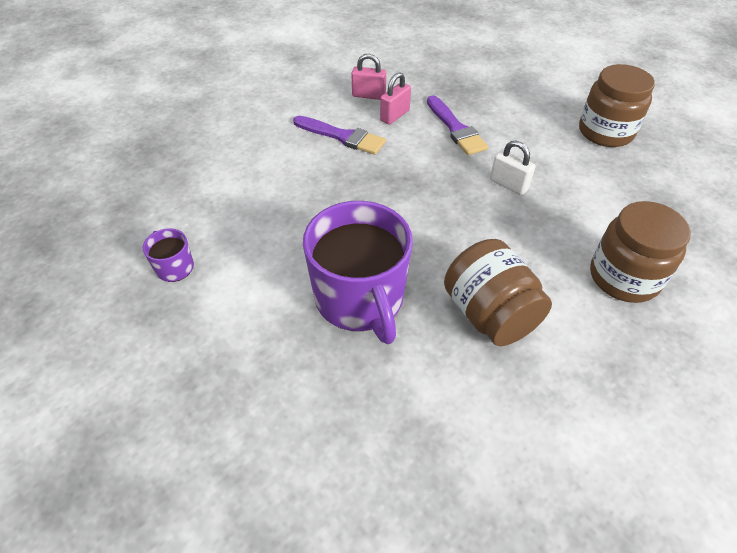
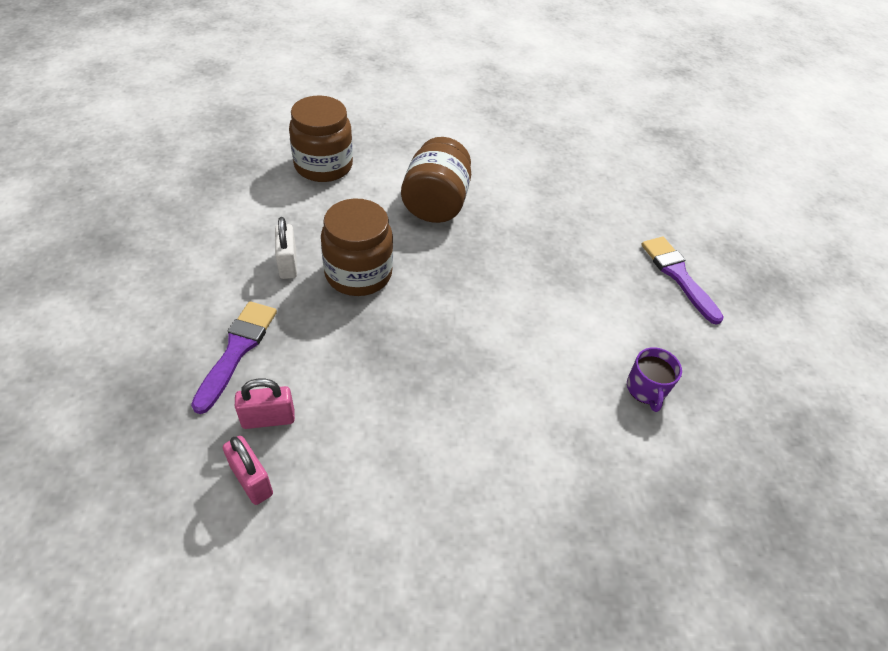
camera: 145 degrees left, 0 degrees up
purple brush [293,116,386,155] -> purple brush moved to [641,237,724,325]
purple mug [303,201,413,344] -> none
brown jar [579,64,655,147] -> brown jar moved to [321,198,393,296]

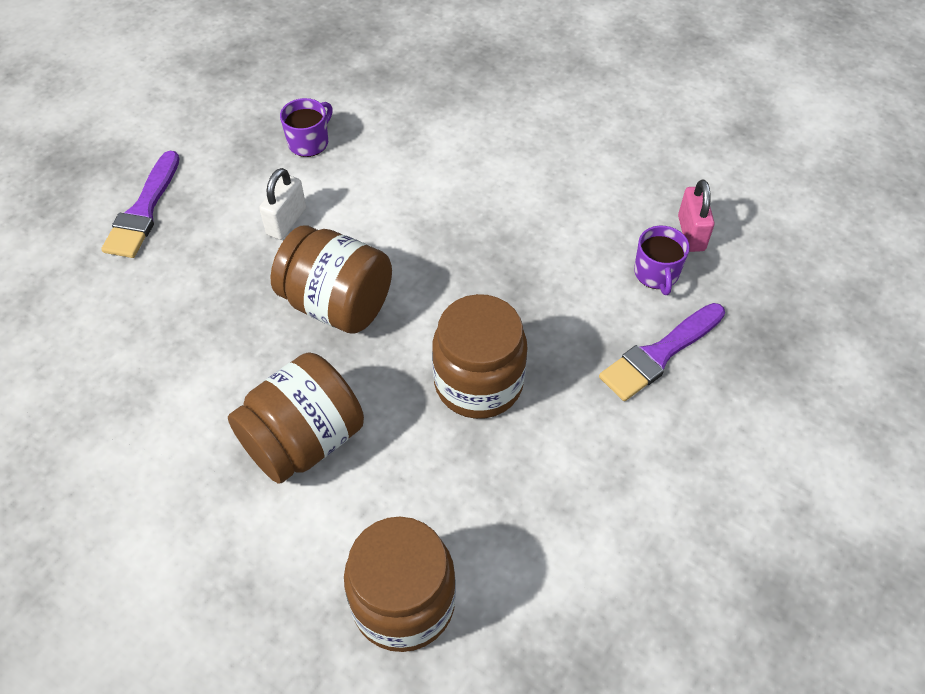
camera: 140 degrees left, 5 degrees up
pink padlock [235,378,295,429] -> purple mug [634,226,690,295]
white padlock [275,217,297,279] -> white padlock moved to [259,168,306,240]
none -> brown jar [271,225,392,334]

